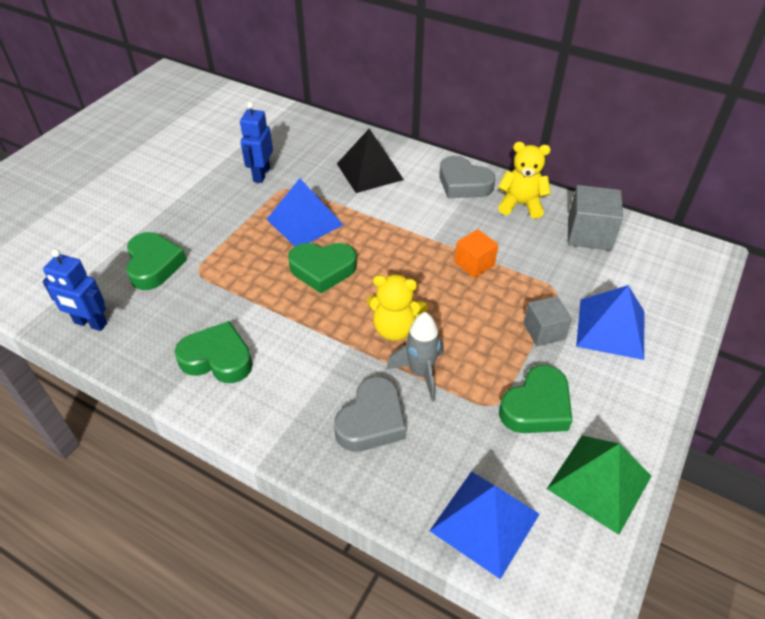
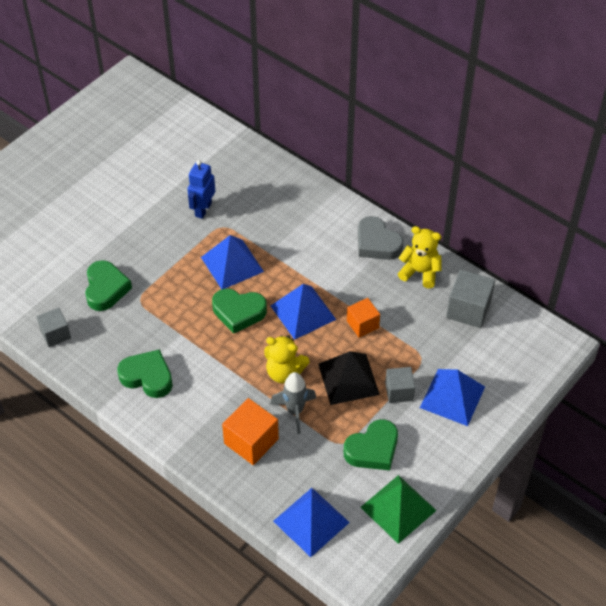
camera: 10 degrees right, 5 degrees up
blue robot [42,249,107,331] -> grey cube [36,308,71,347]
grey heart [334,377,406,452] -> orange cube [222,398,279,465]
black pyramid [337,128,404,193] -> black pyramid moved to [318,351,380,405]
none -> blue pyramid [270,284,337,340]

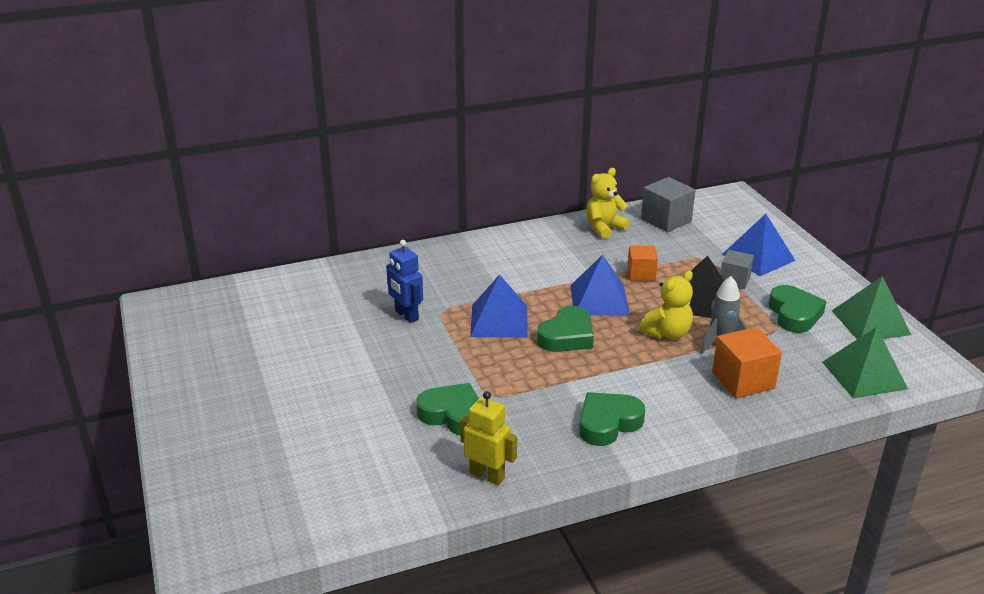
camera: 60 degrees left, 20 degrees down
grey cube [36,308,71,347] -> yellow robot [460,391,517,485]
blue pyramid [273,488,350,557] -> green pyramid [822,327,908,398]
grey heart [358,216,403,260] -> none

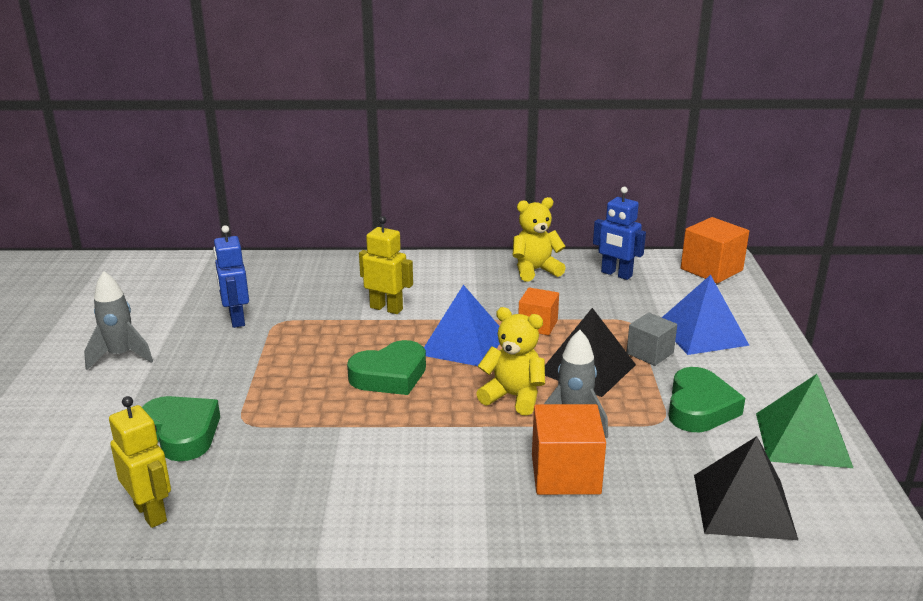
camera: 20 degrees right, 5 degrees down
blue pyramid [470,274,528,338] -> none
green heart [579,392,645,446] -> none
yellow teddy bear [639,271,693,339] -> yellow teddy bear turned 135 degrees counterclockwise [476,307,545,416]
grey cube [641,177,695,232] -> blue robot [593,187,646,280]
green pyramid [822,327,908,398] -> black pyramid [694,436,798,540]
none -> grey rocket [84,271,153,370]
none -> yellow robot [359,216,413,314]
none -> orange cube [681,217,749,284]

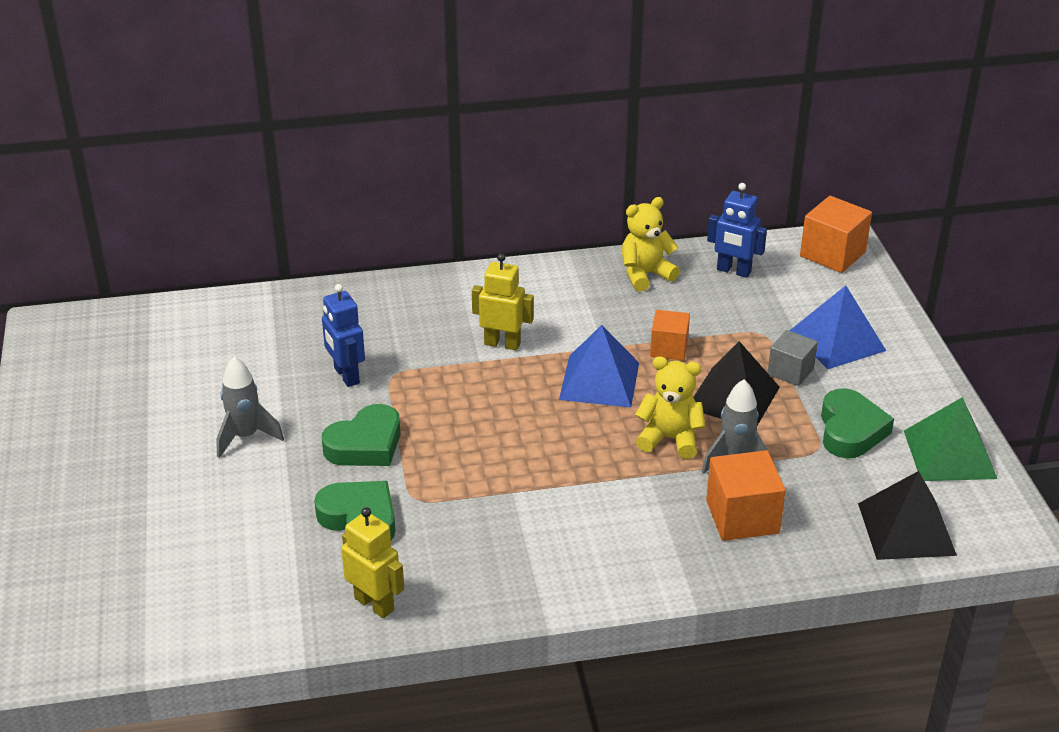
camera: 10 degrees left, 10 degrees up
green heart [347,340,426,395] -> green heart moved to [322,404,401,466]

